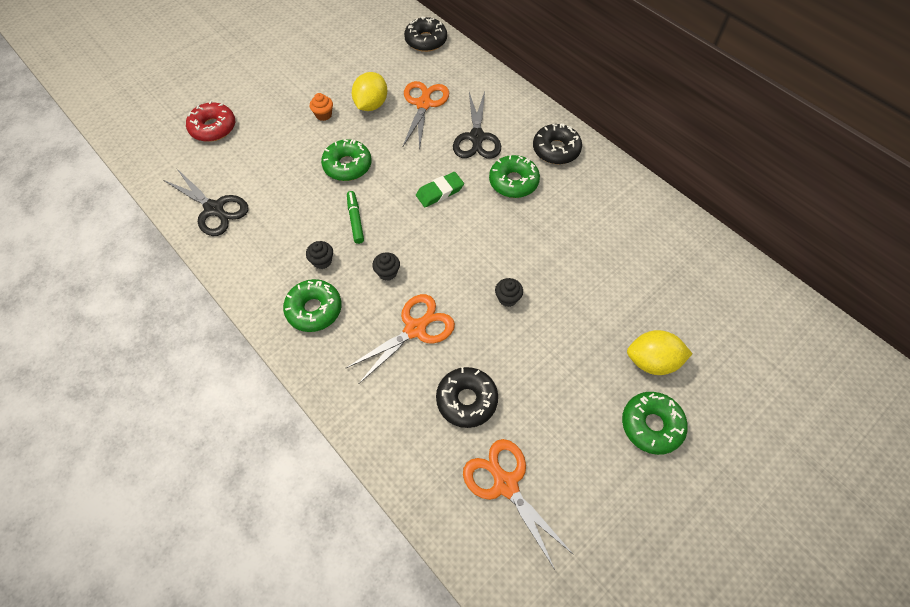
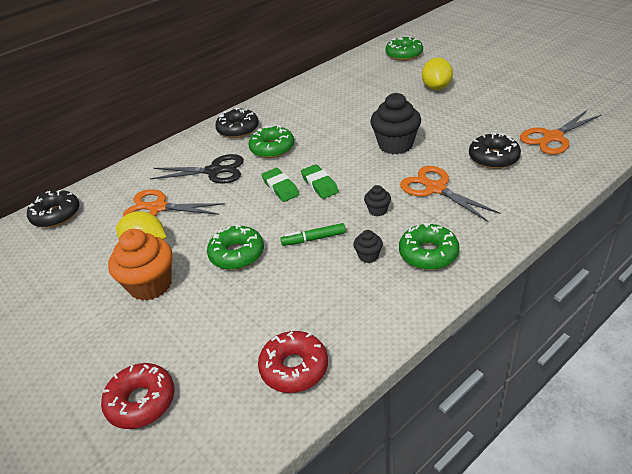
camera: 85 degrees left, 20 degrees down
black scissors [163,169,248,236] -> red donut [258,331,328,393]
orange cupcake [310,93,333,121] -> orange cupcake [108,229,172,301], size x2.12
black cupcake [495,278,523,307] -> black cupcake [370,93,421,154], size x2.12
green donut [622,392,688,455] -> green donut moved to [385,36,423,61]
none -> green eraser [301,164,339,199]

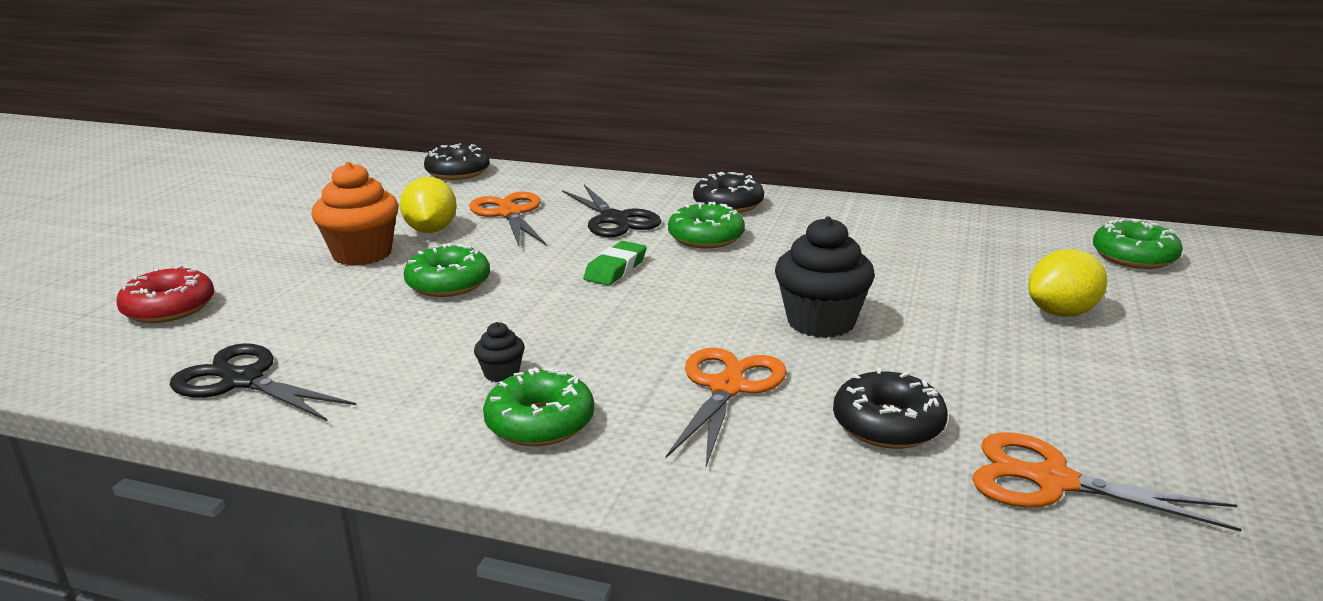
camera: 55 degrees right, 15 degrees down
red donut [258,331,328,393] -> black scissors [170,343,356,421]
green marker [280,223,346,246] -> none
green eraser [301,164,339,199] -> none
black cupcake [364,185,391,216] -> none

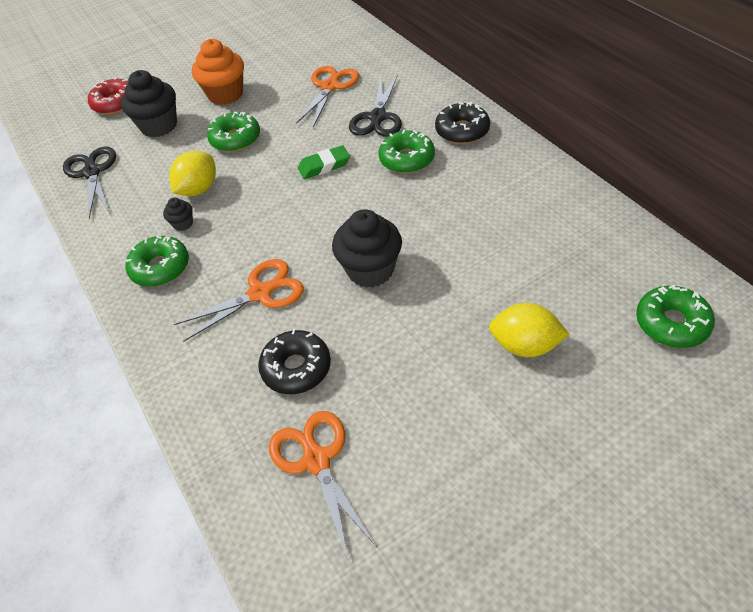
camera: 45 degrees right, 25 degrees up
yellow lemon [400,177,457,233] -> yellow lemon moved to [169,151,216,196]
black donut [424,143,490,180] -> none
none -> black cupcake [121,70,177,137]

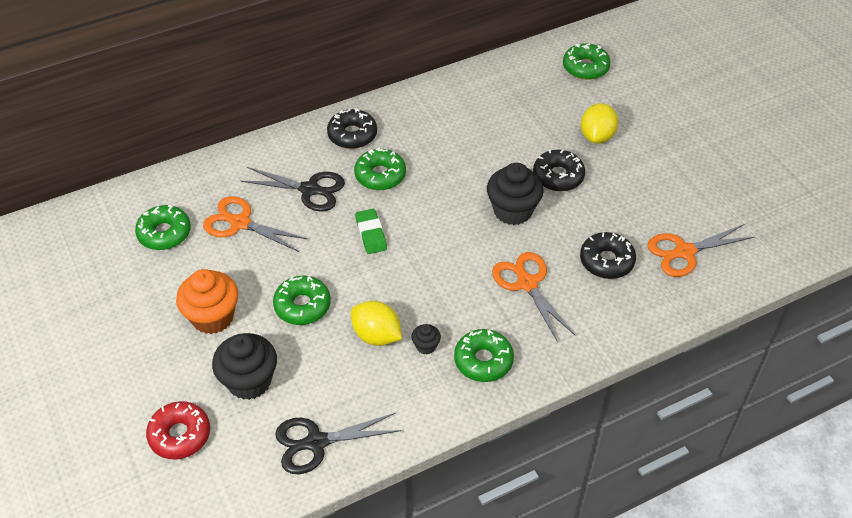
camera: 90 degrees left, 0 degrees up
none -> green donut [135,205,191,250]
none -> black donut [533,149,585,191]

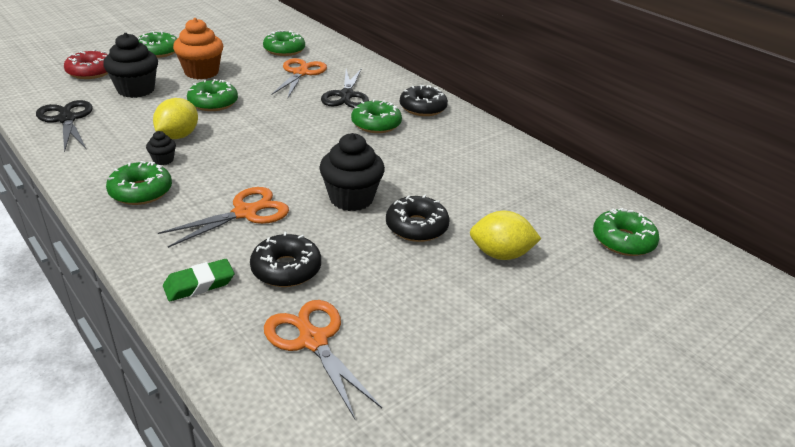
camera: 75 degrees right, 15 degrees down
green eraser [355,209,387,254] -> green eraser moved to [163,259,234,301]
none -> green donut [138,31,177,58]

